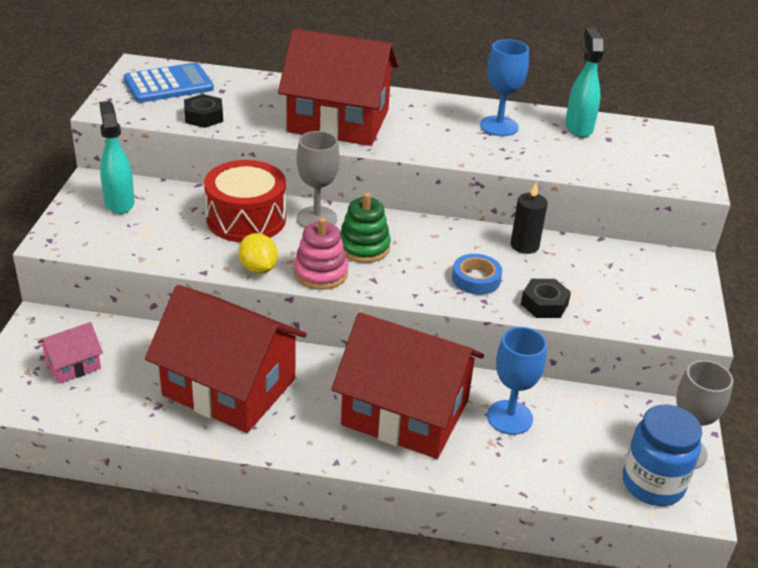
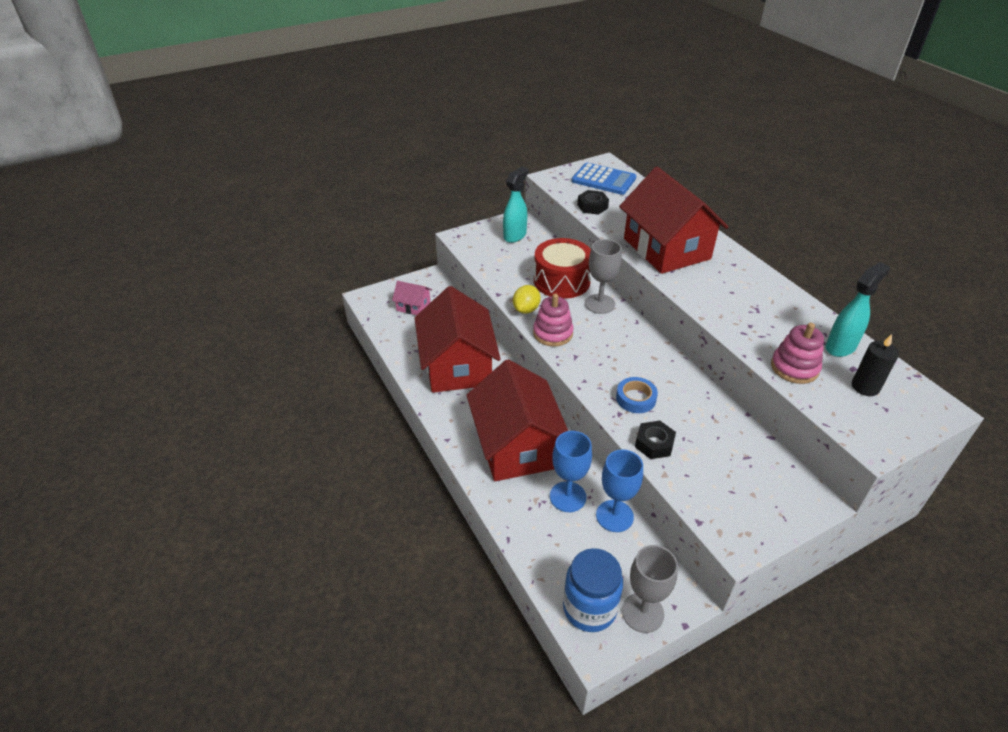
camera: 55 degrees right, 5 degrees up
green stacking toy [340,193,391,263] -> none
blue goblet [480,39,529,136] -> blue goblet moved to [596,449,643,532]
black candle [511,183,548,254] -> black candle moved to [852,334,899,396]
none -> pink stacking toy [771,323,824,384]

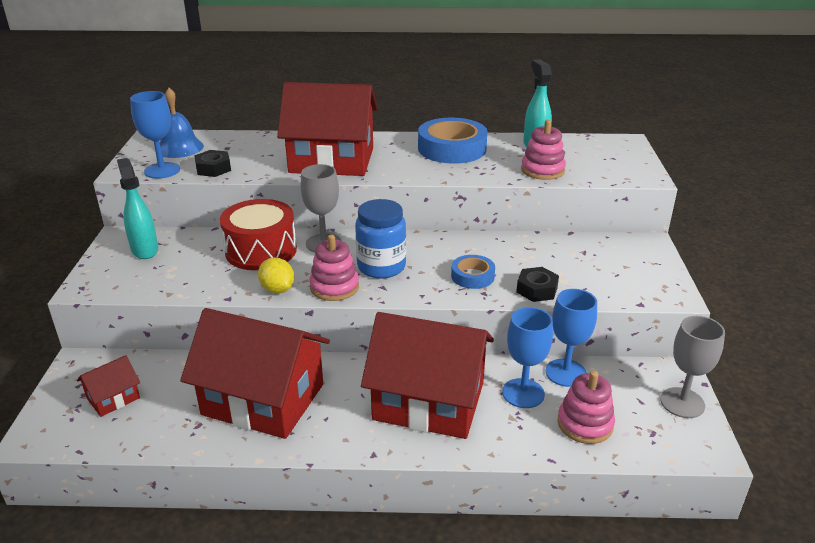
camera: 60 degrees left, 10 degrees down
pink house [392,281,432,315] -> red house [77,355,140,417]
blue jar [563,548,623,632] -> blue jar moved to [355,199,406,279]
blue calculator [572,163,637,195] -> blue bell [160,88,204,158]
black candle [852,334,899,396] -> none
none -> blue goblet [130,91,180,179]
none -> blue tape [418,118,488,164]
none -> pink stacking toy [557,371,615,444]

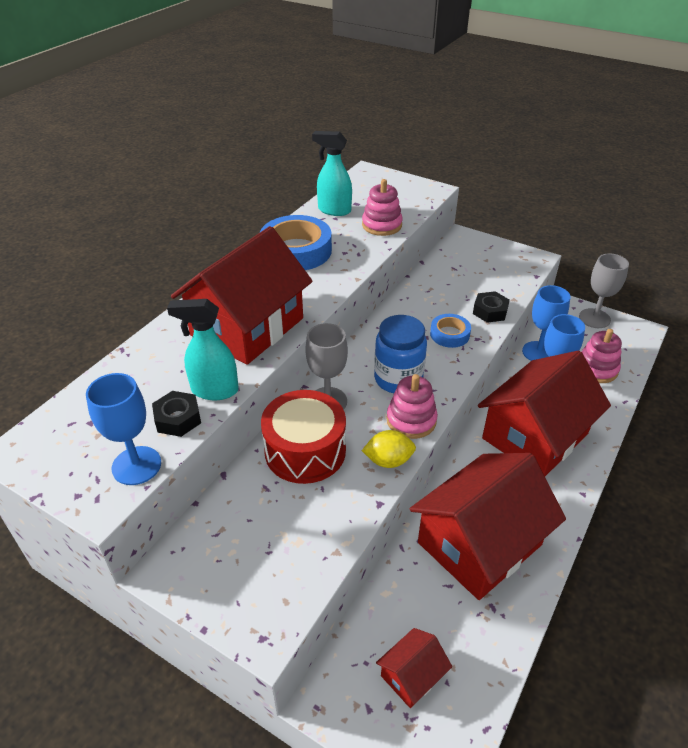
camera: 60 degrees left, 10 degrees up
red house [77,355,140,417] -> red house turned 60 degrees clockwise [376,628,452,708]
turquoise spray bottle [117,158,158,259] -> turquoise spray bottle moved to [167,299,239,400]
blue bell [160,88,204,158] -> none

